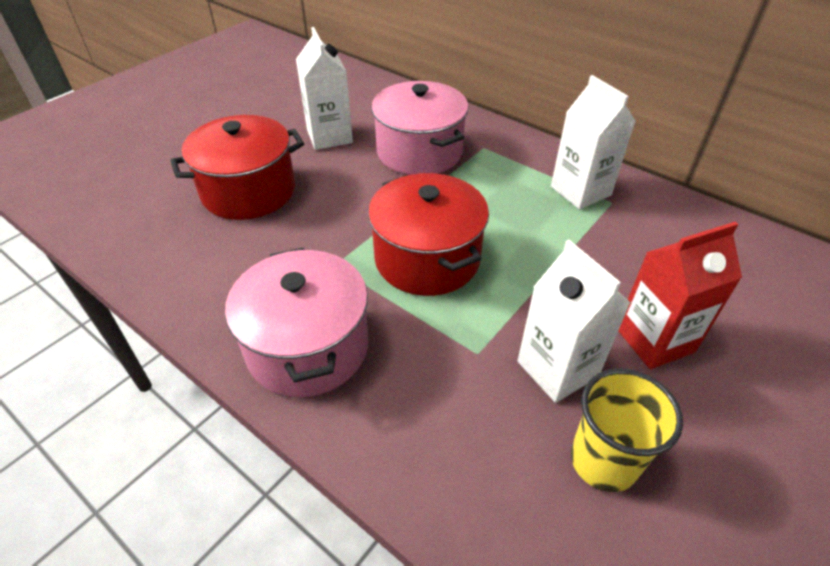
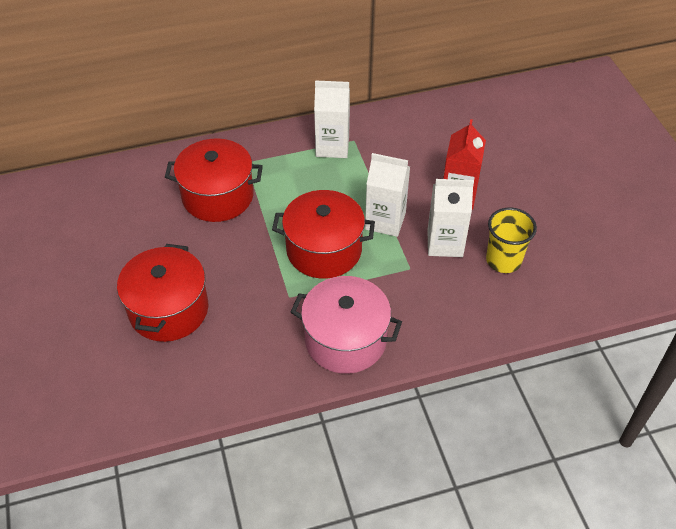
camera: 55 degrees left, 5 degrees up
white carton [296,27,353,150] -> white carton moved to [365,153,410,237]
pink pot [372,81,469,175] -> red pot [165,138,263,222]

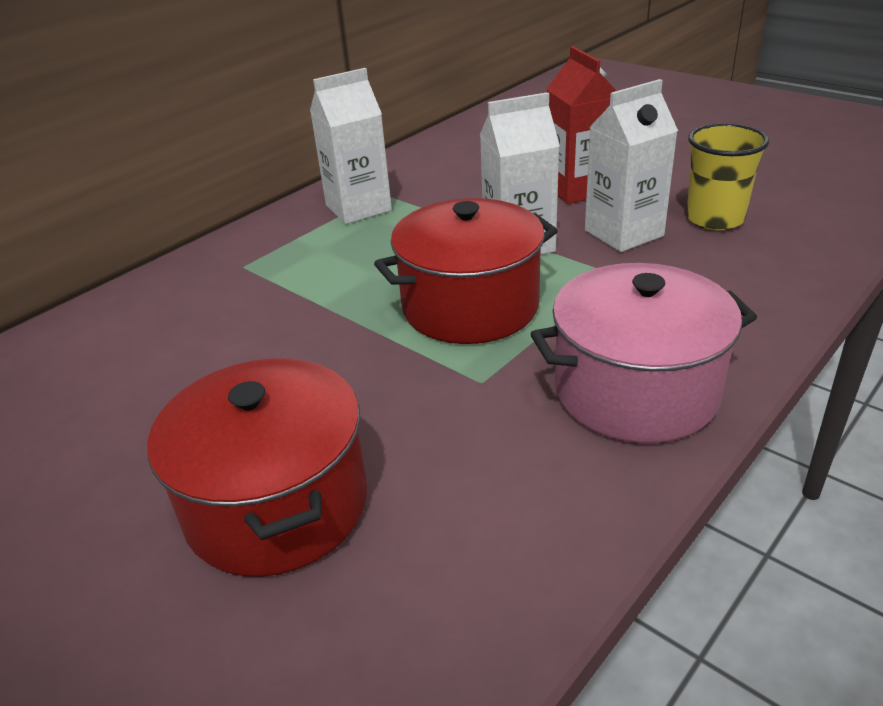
camera: 30 degrees left, 15 degrees down
red pot [165,138,263,222] -> none

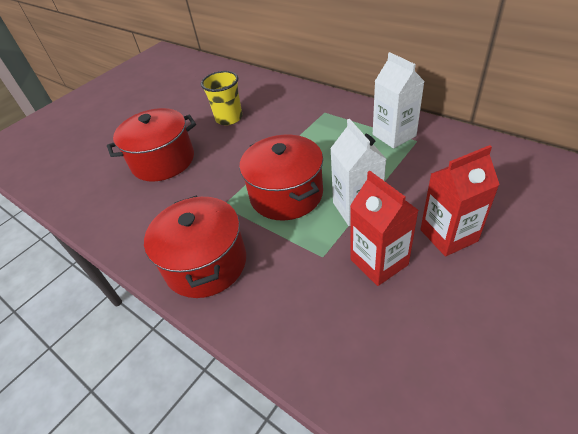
camera: 90 degrees right, 10 degrees up
pink pot [531,263,757,443] -> red pot [144,196,246,298]
white carton [585,79,678,252] -> red carton [350,171,419,286]
yellow cup [686,123,769,230] -> yellow cup moved to [201,71,242,125]

